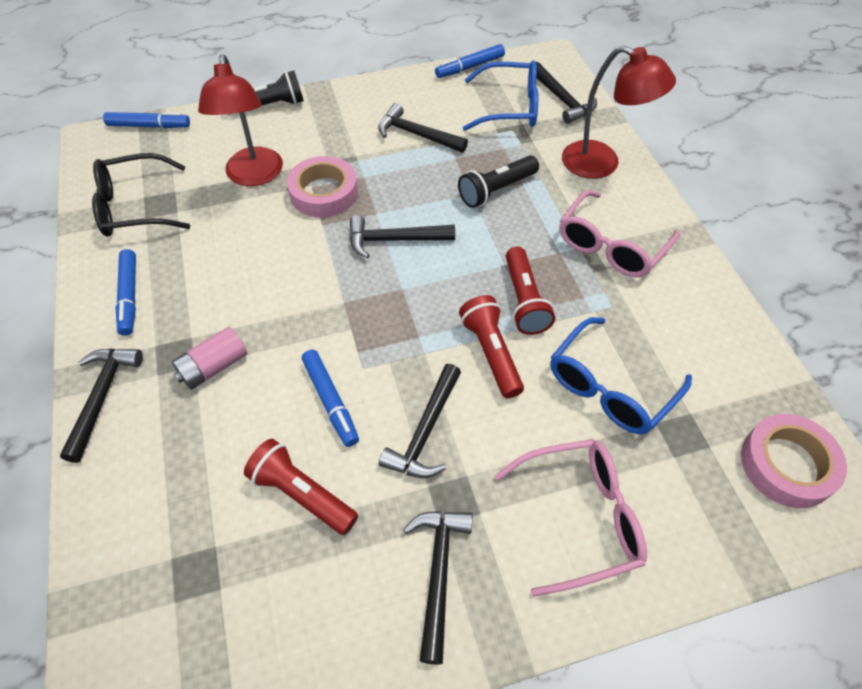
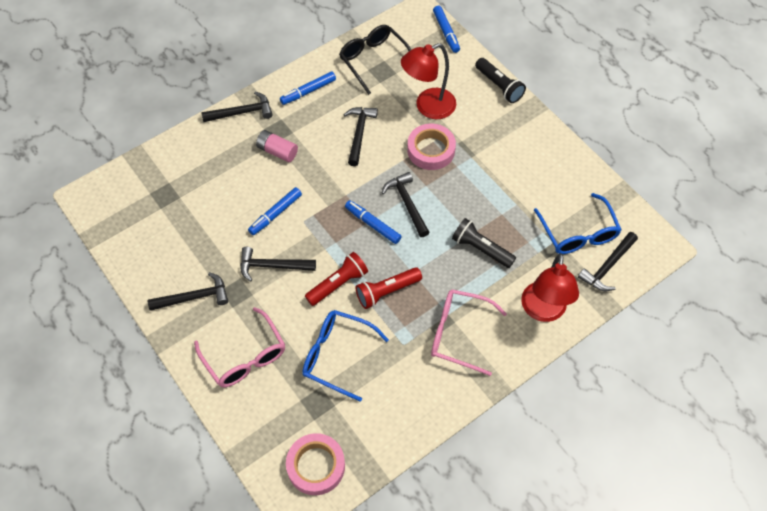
camera: 70 degrees right, 5 degrees up
red flashlight [244,439,358,535] -> none
black hammer [378,103,468,153] -> black hammer moved to [343,107,378,166]
blue marker [435,44,505,78] -> blue marker moved to [345,200,402,244]

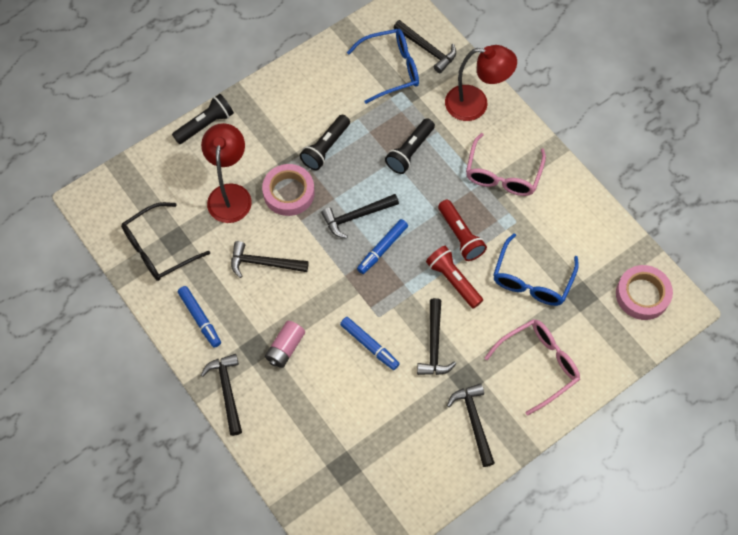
camera: 90 degrees left, 5 degrees up
red lamp [401,43,456,119] -> red lamp turned 150 degrees counterclockwise [201,123,252,223]
blue marker [433,6,460,53] -> none
none -> black flashlight [300,115,350,170]

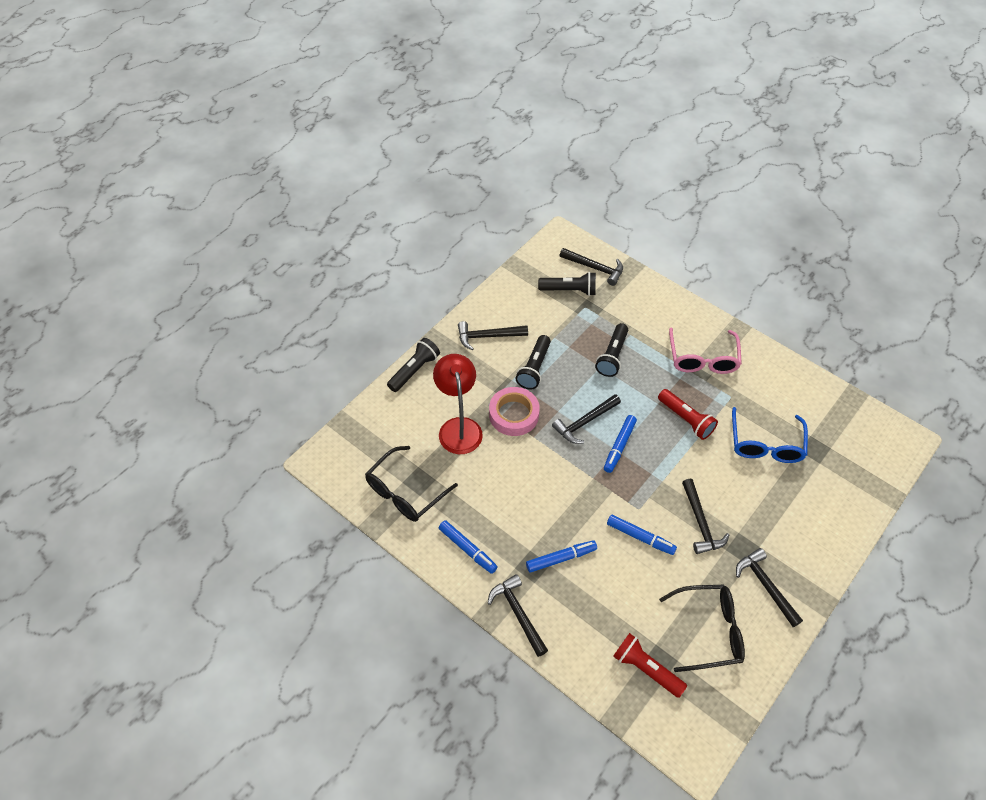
camera: 15 degrees left, 10 degrees down
black hammer [231,241,309,278] -> black hammer moved to [458,321,528,350]
pink battery [265,321,305,368] -> blue marker [526,540,597,573]
blue glasses [347,29,419,104] -> black flashlight [538,272,596,296]
red flashlight [426,246,483,309] -> red flashlight moved to [613,633,687,698]
red lamp [445,45,517,121] -> none
pink glasses [485,319,580,416] -> none
pink tape [616,265,673,320] -> none
none -> black glasses [659,585,745,672]

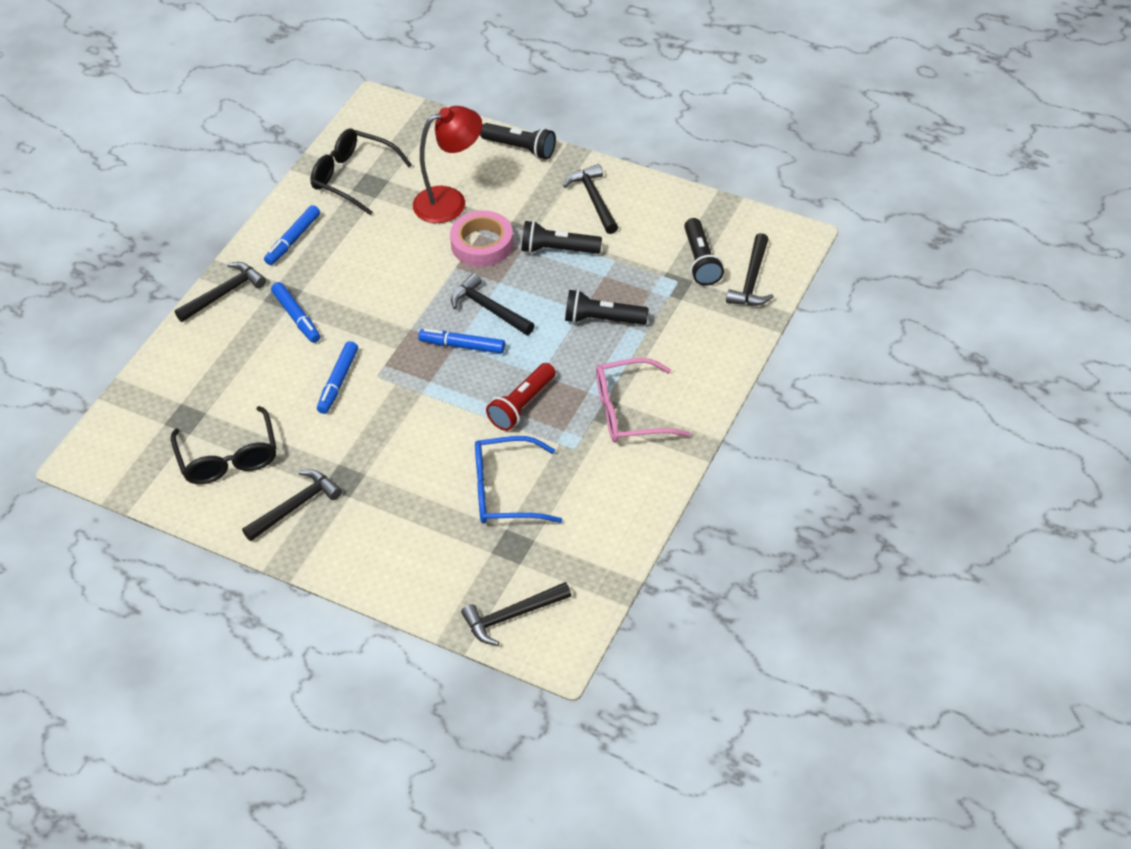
camera: 80 degrees right, 5 degrees down
red flashlight [613,633,687,698] -> none
black hammer [682,479,730,554] -> black hammer moved to [461,582,571,646]

